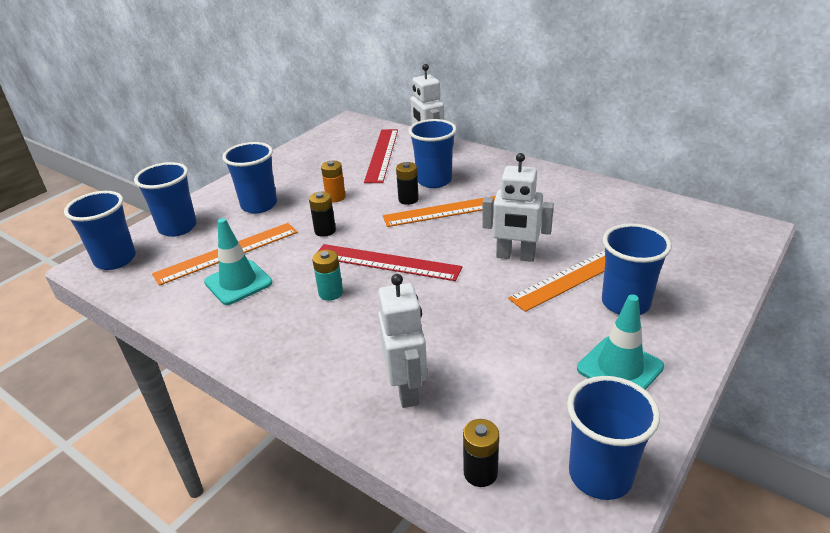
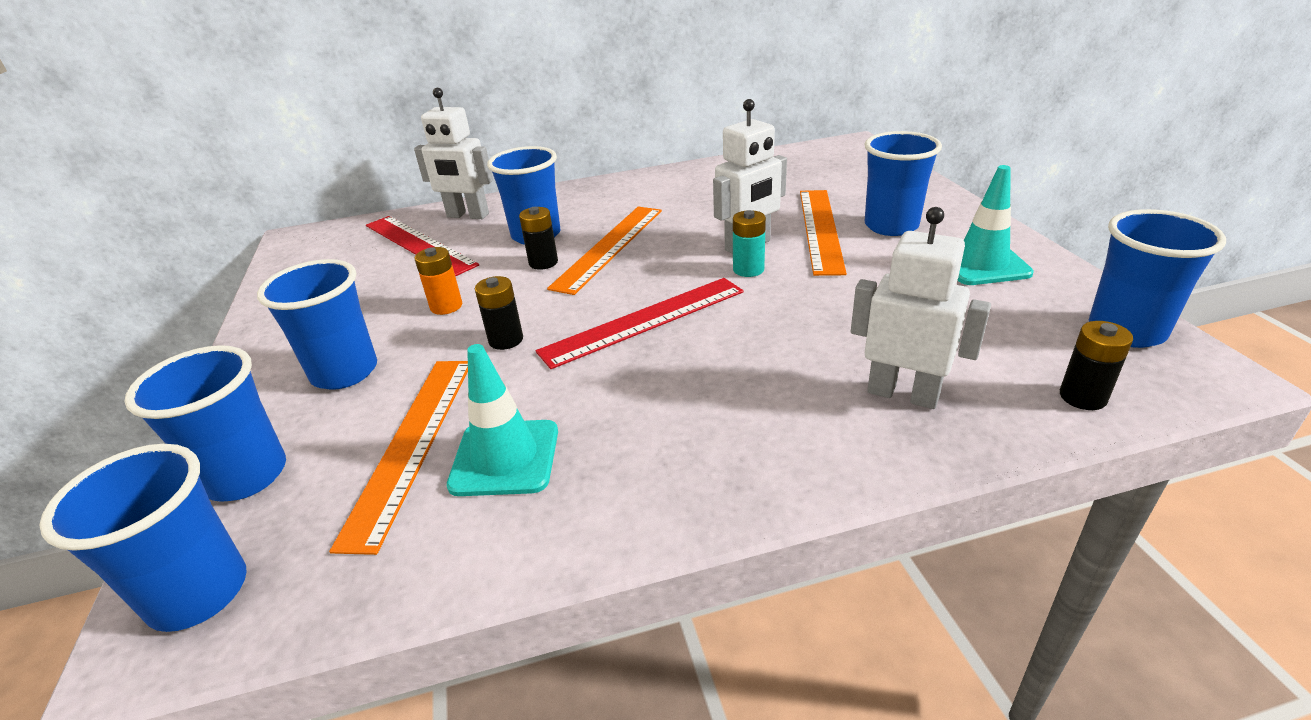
camera: 50 degrees left, 0 degrees up
turquoise battery [312,250,343,301] -> turquoise battery moved to [733,210,766,277]

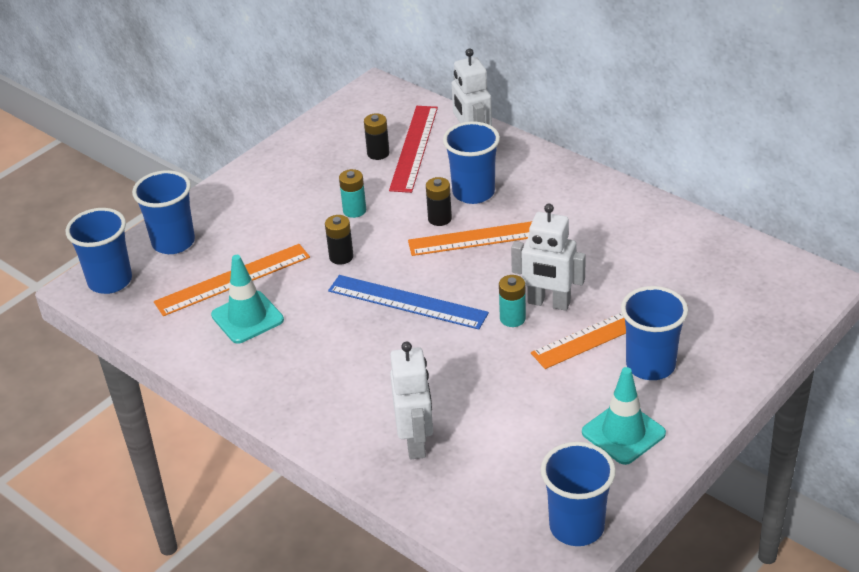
camera: 55 degrees right, 5 degrees up
blue cup [257,259,377,390] -> none
orange battery [415,247,462,315] -> turquoise battery [339,169,366,218]
red ruler [536,278,744,369] -> blue ruler [328,275,489,330]
black battery [1060,321,1133,410] -> black battery moved to [364,114,389,160]

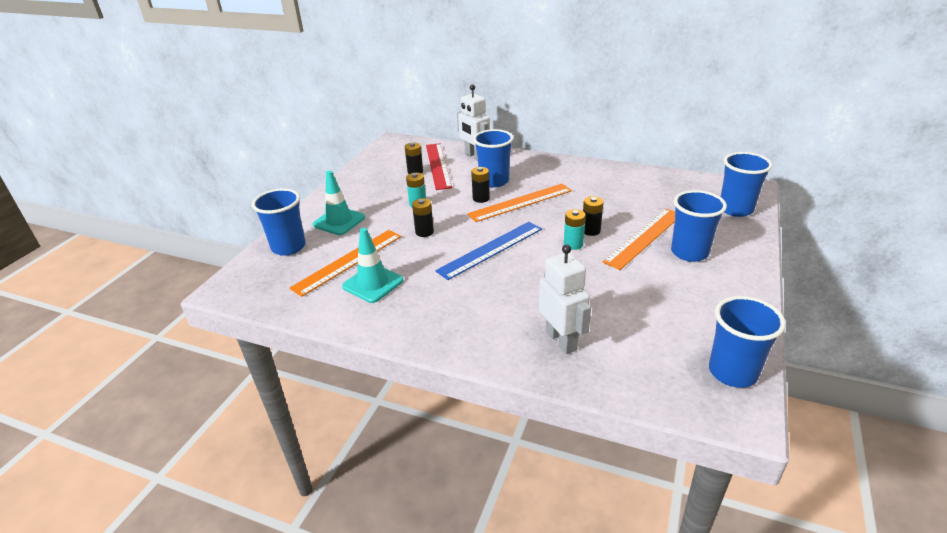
camera: 20 degrees left, 5 degrees down
blue cup [66,208,132,294] -> blue cup moved to [721,152,772,217]
blue ruler [328,275,489,330] -> blue ruler turned 45 degrees counterclockwise [435,222,542,280]
white robot [511,204,586,311] -> black battery [583,196,603,236]
turquoise traffic cone [582,367,666,465] -> turquoise traffic cone moved to [313,171,365,235]

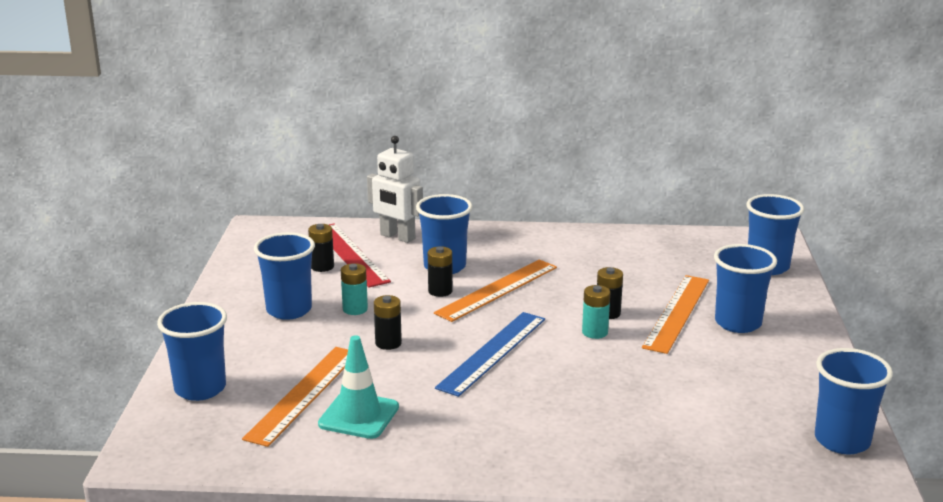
camera: 20 degrees left, 10 degrees down
turquoise traffic cone [313,171,365,235] -> none
white robot [539,244,591,354] -> none
none -> blue cup [254,232,315,320]

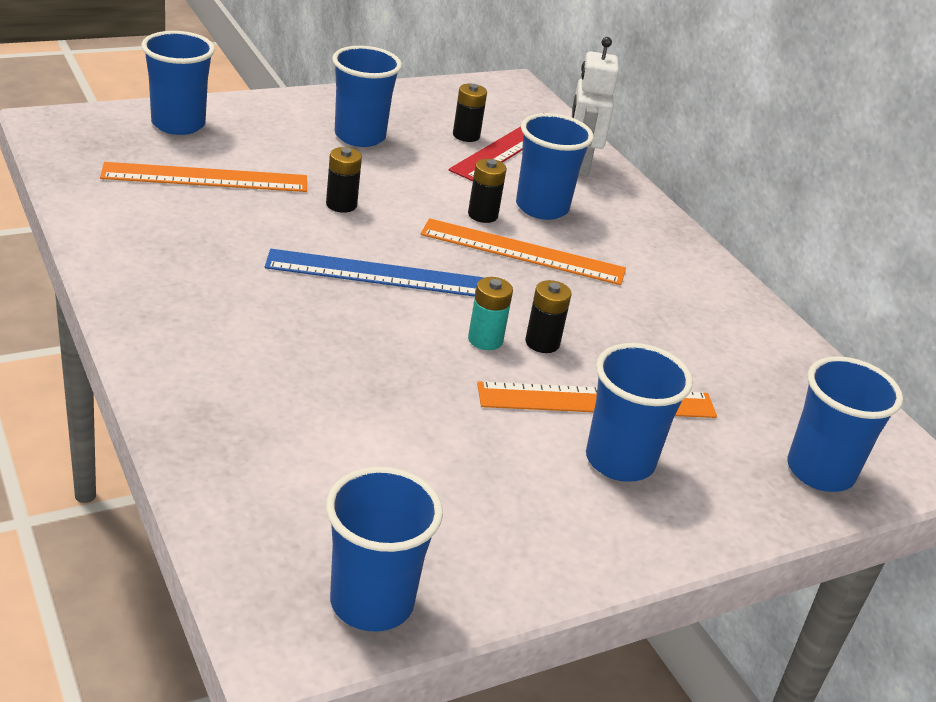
camera: 55 degrees right, 10 degrees up
turquoise traffic cone [318,335,399,439] -> none
turquoise battery [341,263,368,315] -> none

